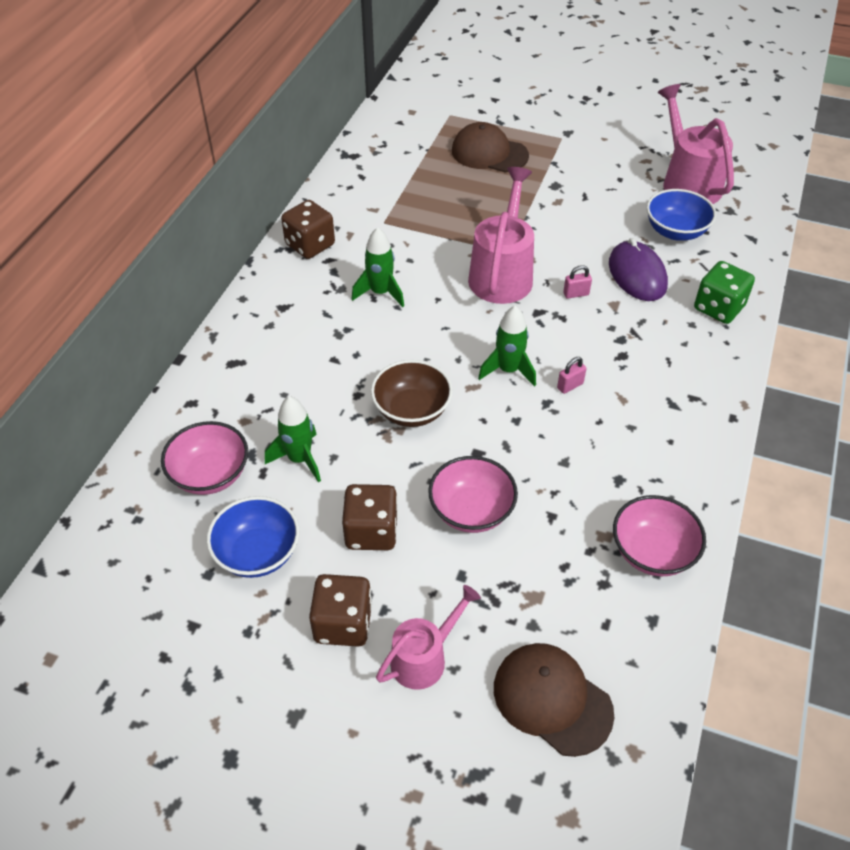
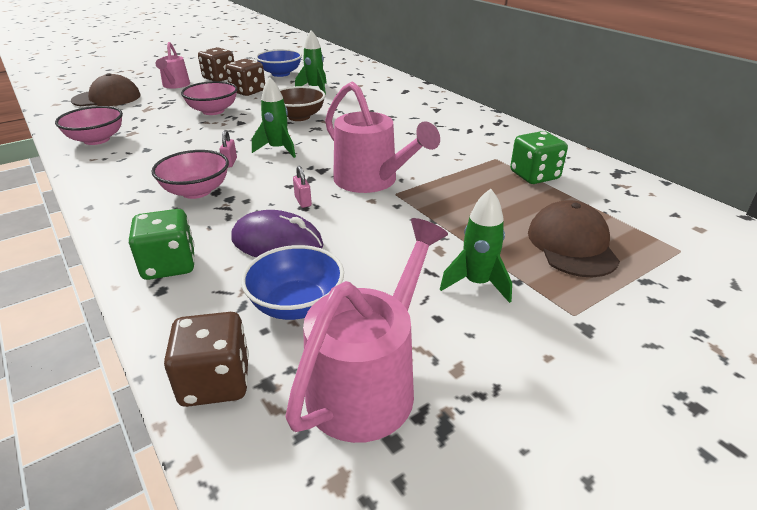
camera: 125 degrees right, 15 degrees down
pink bowl [161,421,248,495] -> pink bowl moved to [151,150,229,199]
brown dice [281,200,335,259] -> brown dice moved to [164,312,249,407]
green rocket [352,227,404,307] -> green rocket moved to [440,189,512,303]
brown cap [452,122,529,172] -> brown cap turned 60 degrees counterclockwise [528,200,620,277]
pink padlock [563,265,592,299] -> pink padlock turned 45 degrees counterclockwise [293,166,312,208]
pink watering can [658,84,734,204] -> pink watering can turned 75 degrees counterclockwise [285,218,448,443]
none -> green dice [510,131,568,184]

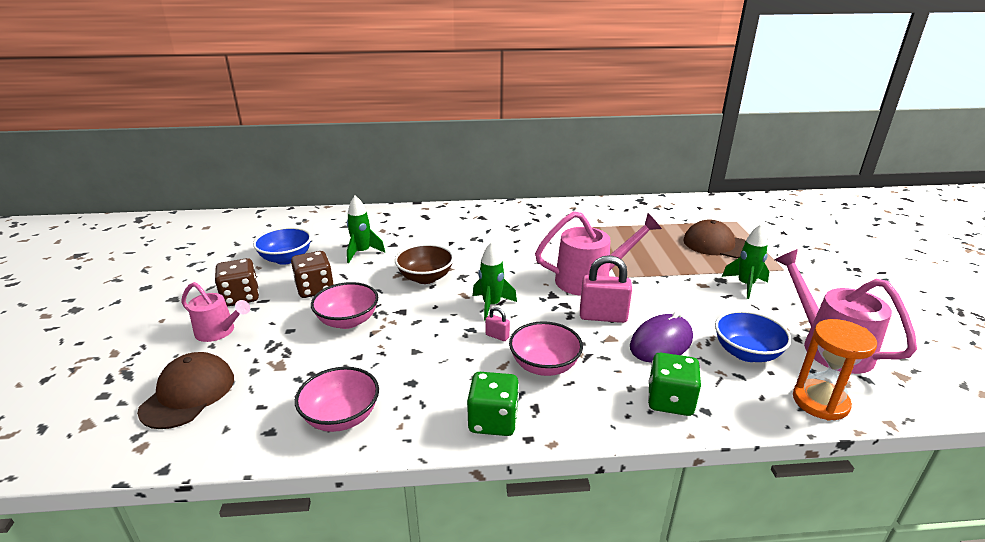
camera: 60 degrees left, 5 degrees down
brown dice [164,312,249,407] -> orange hourglass [793,319,877,421]
pink padlock [293,166,312,208] -> pink padlock [580,255,632,323], size x2.10
green dice [510,131,568,184] -> green dice moved to [467,372,519,436]

